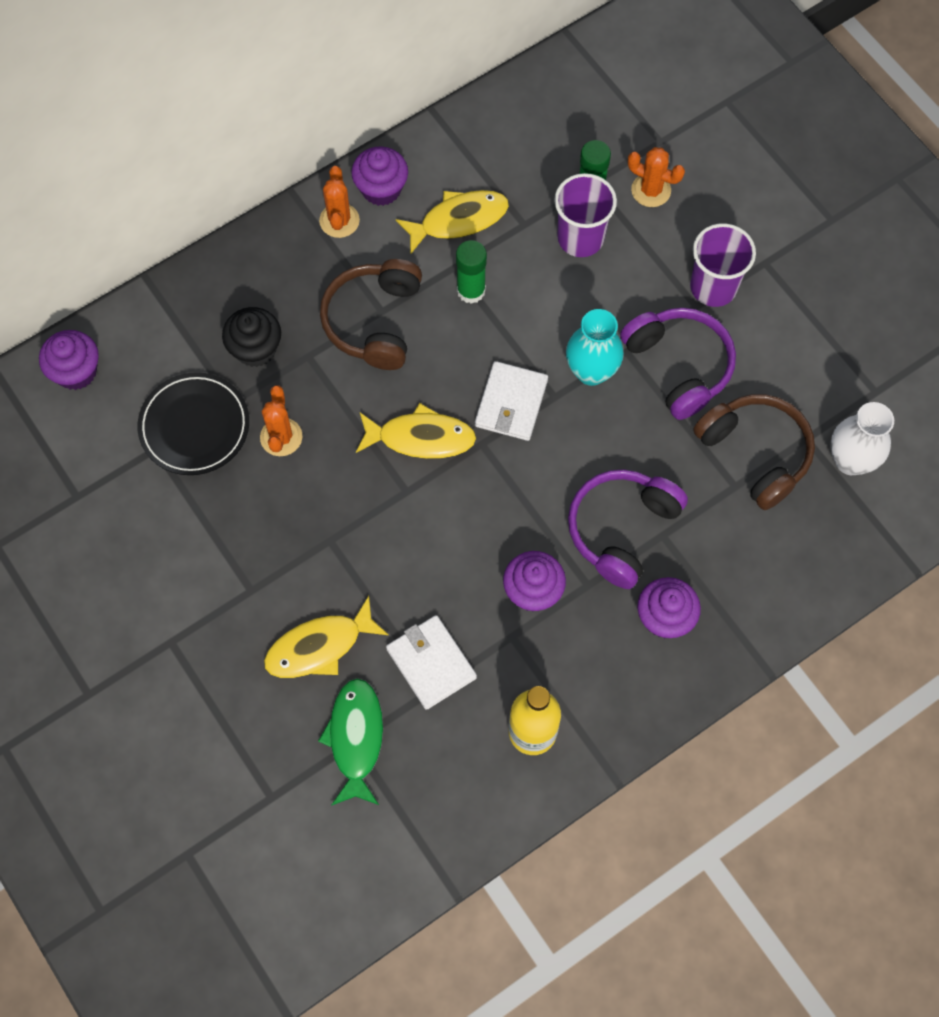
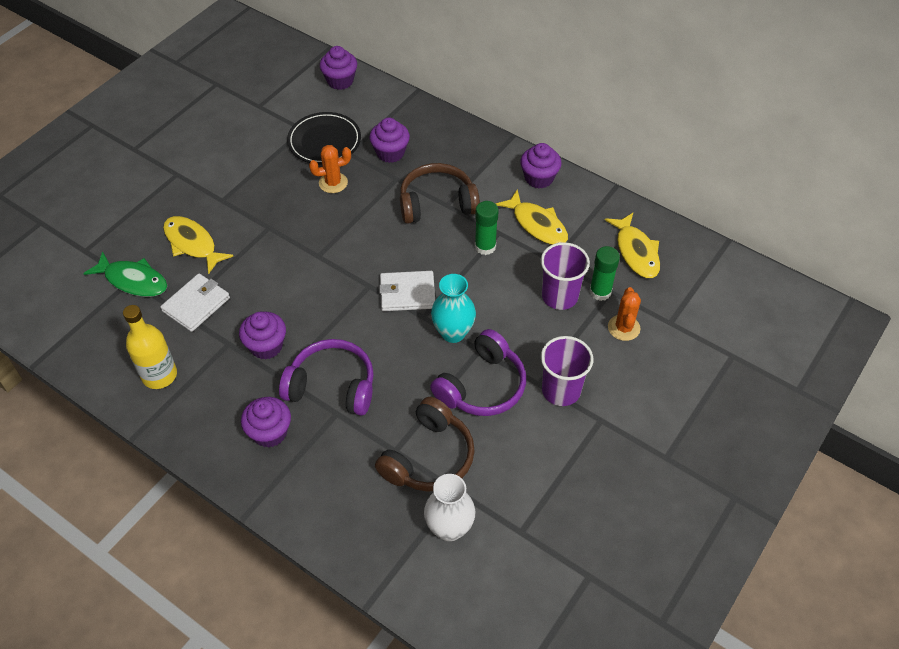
camera: 70 degrees right, 15 degrees down
black cupcake [222,307,281,367] -> purple cupcake [370,118,410,163]
green fish [318,678,383,806] -> green fish turned 45 degrees clockwise [83,251,167,297]
orange cactus [319,166,360,238] -> none
yellow fish [356,403,476,459] -> yellow fish moved to [605,213,660,278]

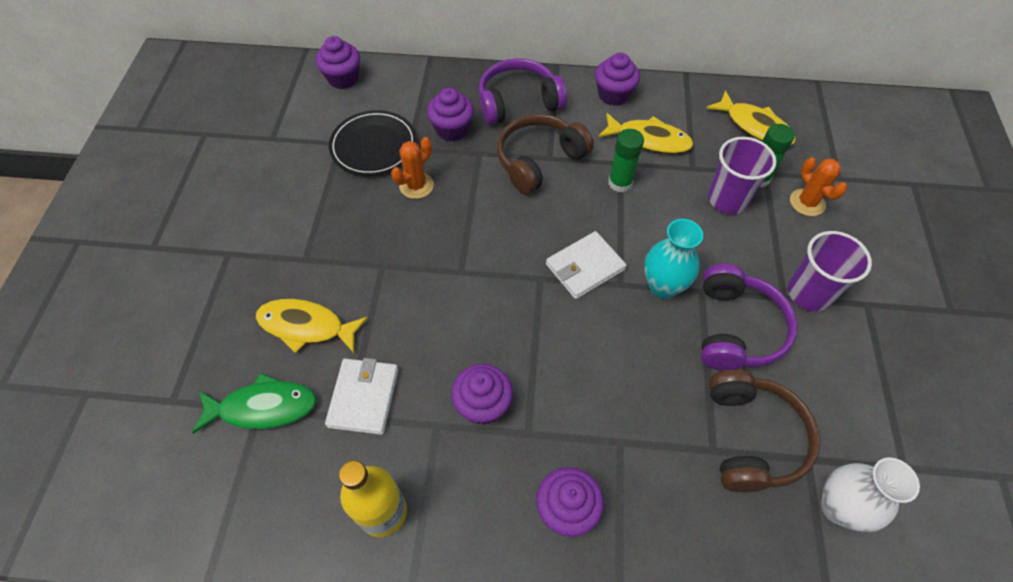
camera: 30 degrees left, 5 degrees up
purple headphones [279,339,374,416] -> purple headphones moved to [479,58,567,125]

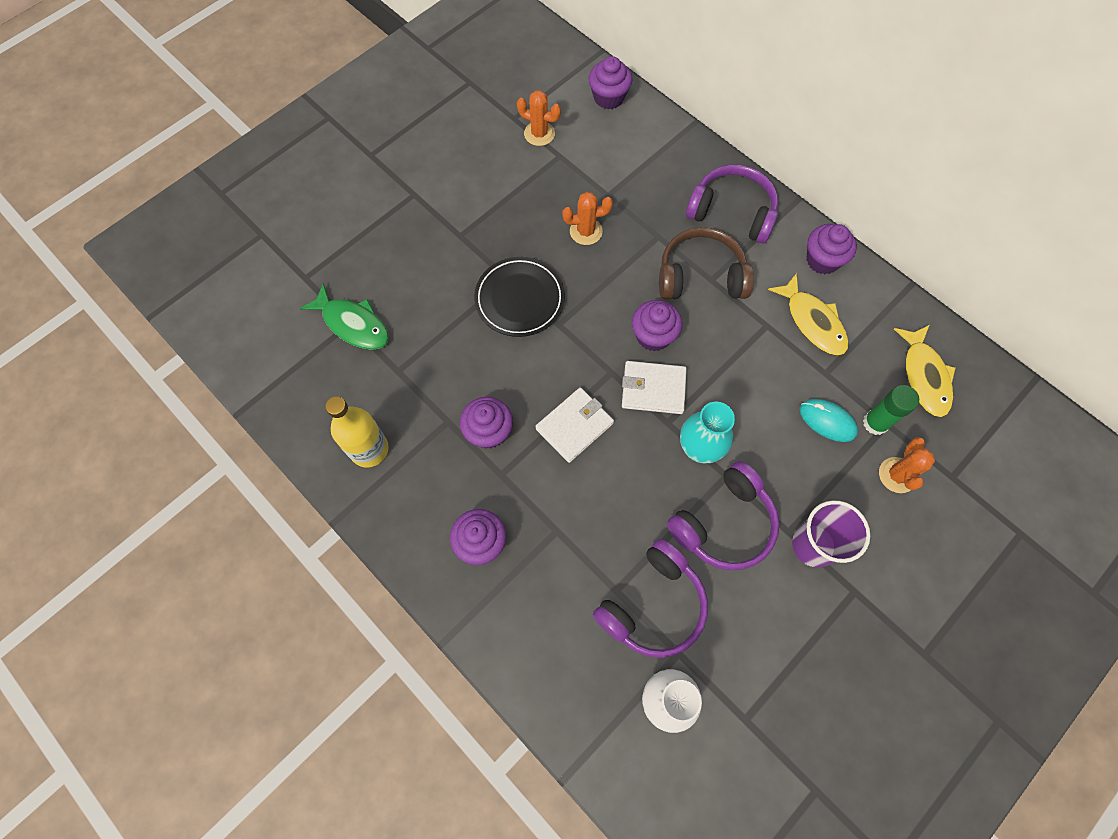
camera: 40 degrees right, 10 degrees up
yellow fish [255,299,368,353] -> none
white wallet [325,358,399,435] -> white wallet moved to [536,388,614,463]
black plate [329,110,417,176] -> black plate moved to [474,257,565,337]
purple cupcake [427,88,474,141] -> purple cupcake moved to [632,300,682,351]
green glue stick [608,129,644,193] -> none
purple cup [708,137,776,214] -> turquoise mouse [800,399,858,442]
brown headphones [709,370,820,492] -> purple headphones [593,539,708,658]
none -> orange cactus [517,90,561,146]

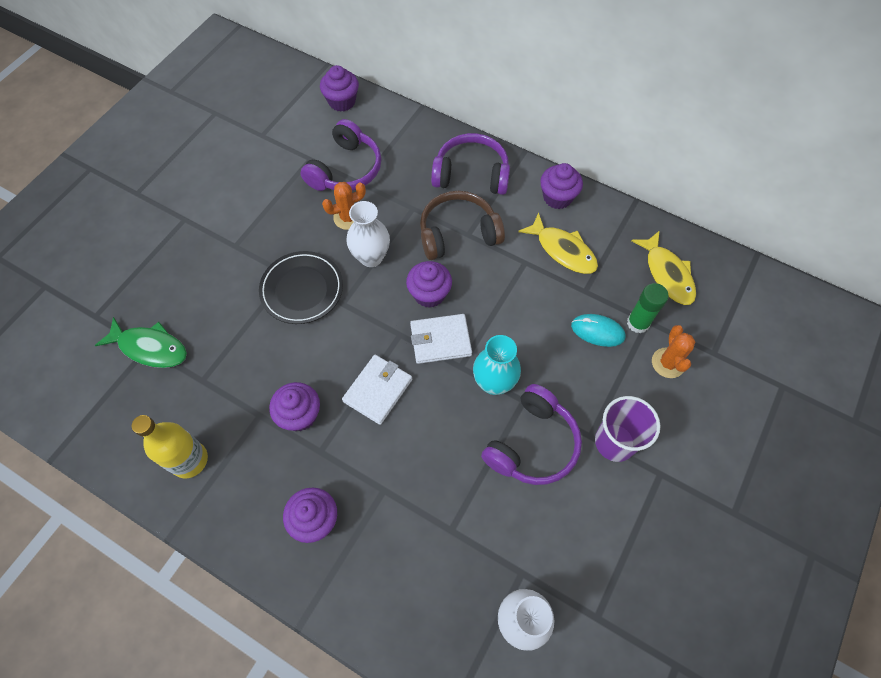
camera: 15 degrees left, 5 degrees down
orange cactus [517,90,561,146] -> none
purple headphones [593,539,708,658] -> purple headphones moved to [300,119,382,191]
none -> white vase [346,201,390,267]

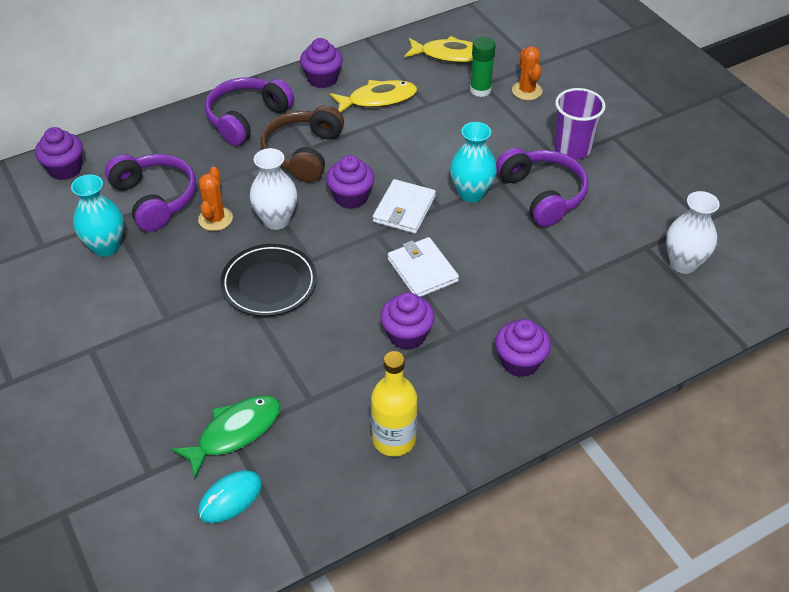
camera: 60 degrees left, 15 degrees down
turquoise mouse [571,314,625,347] -> turquoise mouse moved to [198,470,262,523]
orange cactus [652,325,695,378] -> orange cactus turned 45 degrees clockwise [512,46,542,100]
none -> turquoise vase [71,174,124,257]

